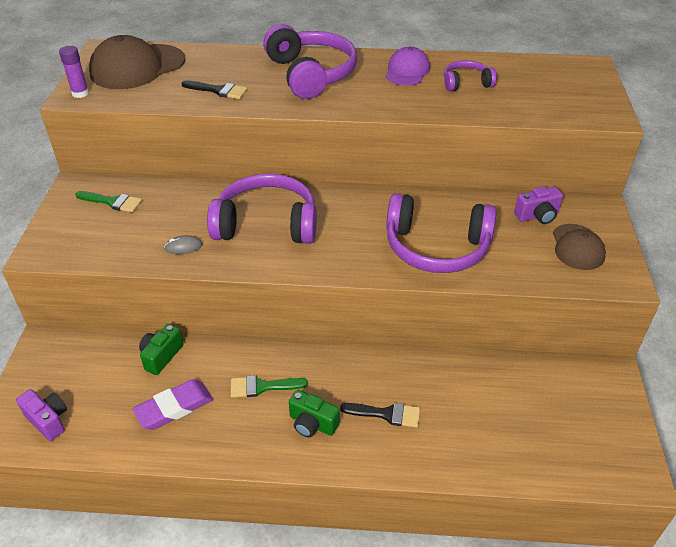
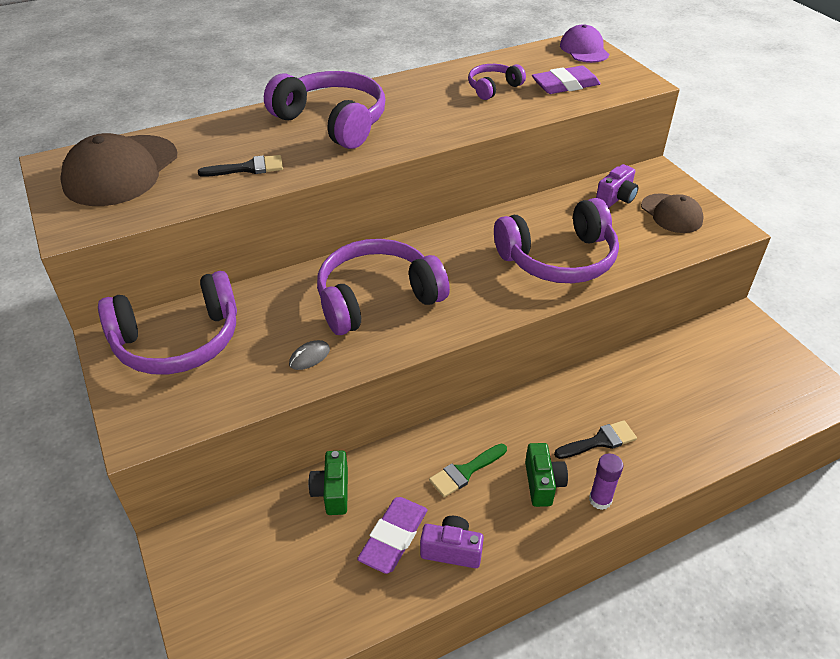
camera: 30 degrees left, 0 degrees up
purple camera [16,389,67,441] -> purple camera moved to [420,516,484,568]
purple glue stick [59,46,89,98] -> purple glue stick moved to [589,453,623,510]
green brush [75,191,142,212] -> purple headphones [98,271,237,375]
green camera [289,390,340,437] -> green camera turned 90 degrees counterclockwise [525,443,568,507]
purple cap [385,47,430,86] -> purple cap moved to [560,24,609,63]
none -> purple eraser [532,66,601,94]

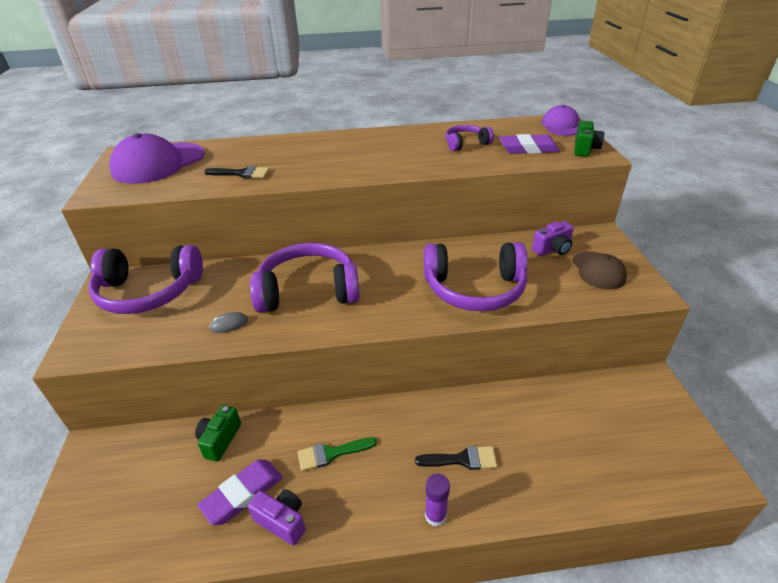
camera: 20 degrees right, 5 degrees down
brown cap [60,133,177,206] -> purple cap [110,133,205,184]
purple headphones [264,71,385,149] -> none
green camera [525,443,568,507] -> green camera moved to [574,121,604,157]

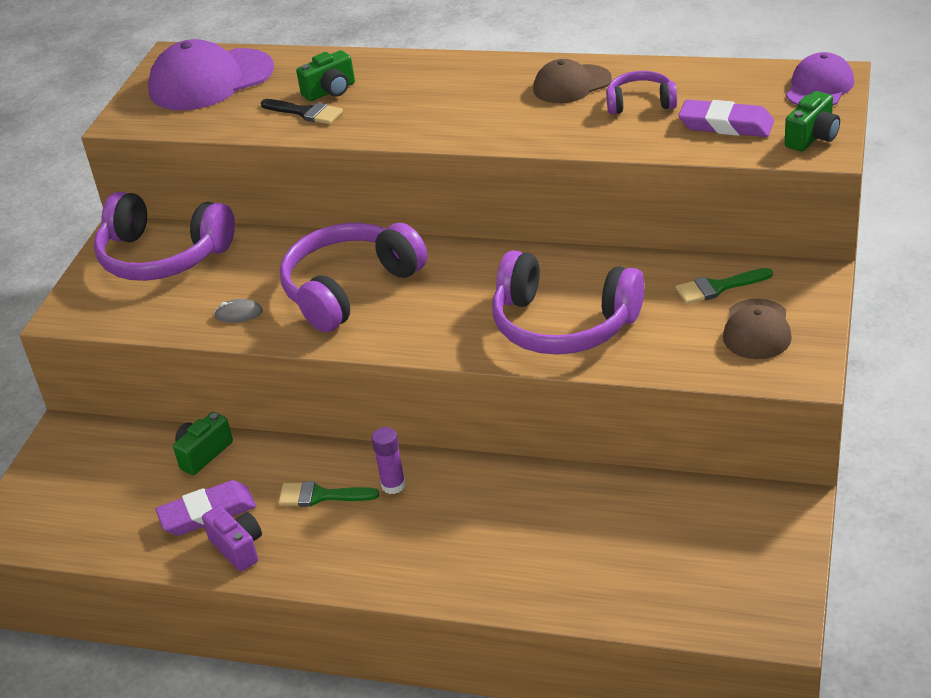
camera: 25 degrees right, 0 degrees up
purple headphones [250,243,360,313] -> purple headphones turned 60 degrees counterclockwise [280,223,428,332]
black brush [415,446,497,470] -> none
purple glue stick [425,474,450,526] -> purple glue stick moved to [371,427,406,494]
purple camera [532,221,574,256] -> green brush [676,268,773,304]
none -> green camera [296,50,355,101]
none -> brown cap [533,59,612,103]

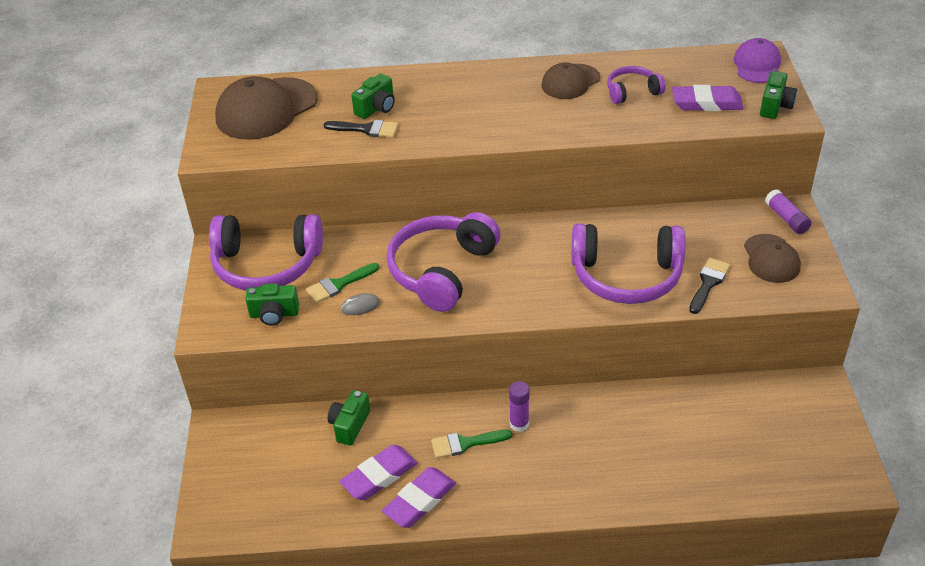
camera: 20 degrees left, 5 degrees up
purple cap [148,39,274,110] -> brown cap [215,76,318,140]
purple camera [202,506,262,572] -> purple eraser [382,467,456,528]
green brush [676,268,773,304] -> green brush moved to [306,263,379,303]
none -> green camera [245,283,299,325]
none -> black brush [689,258,730,314]
none -> purple glue stick [765,189,812,234]

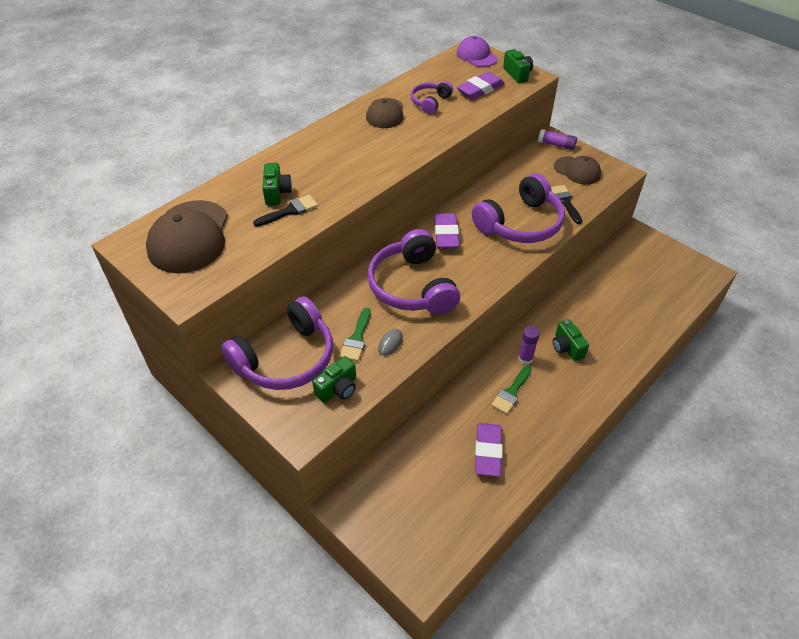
camera: 45 degrees left, 5 degrees up
green camera [328,390,370,446] -> green camera moved to [553,319,589,361]
purple eraser [382,467,456,528] -> purple eraser moved to [434,213,460,249]

